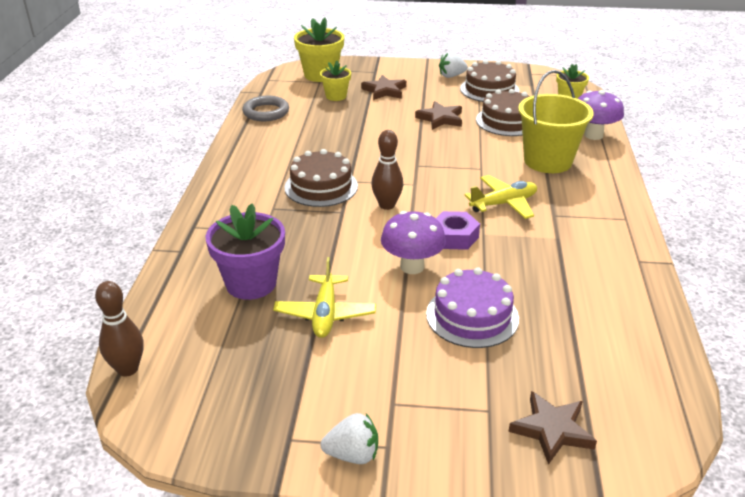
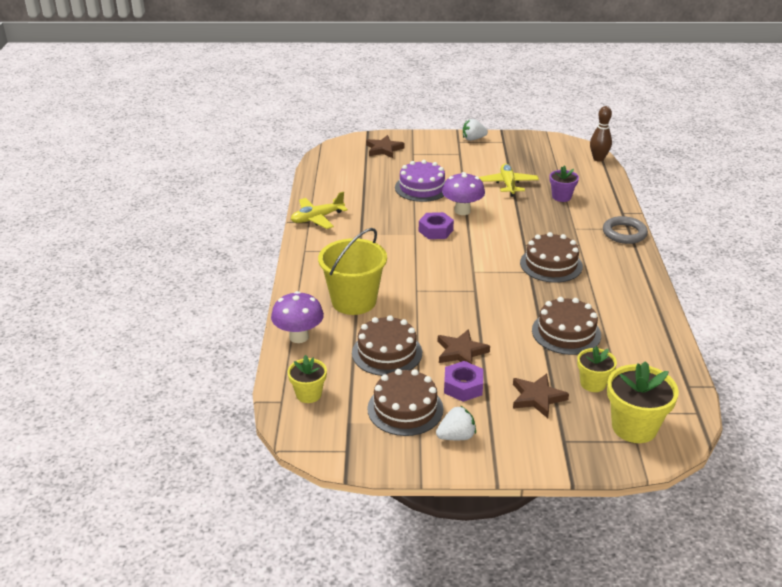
camera: 175 degrees right, 0 degrees up
purple flower pot [206,204,285,300] -> purple flower pot [549,166,579,202], size x0.60
grey ring [242,96,289,121] -> grey ring moved to [603,216,648,244]
brown bowling pin [371,130,403,210] -> none
yellow plane [464,175,537,219] -> yellow plane moved to [291,192,348,229]
none -> purple nut [444,361,483,402]
none -> brown cake [532,297,601,355]

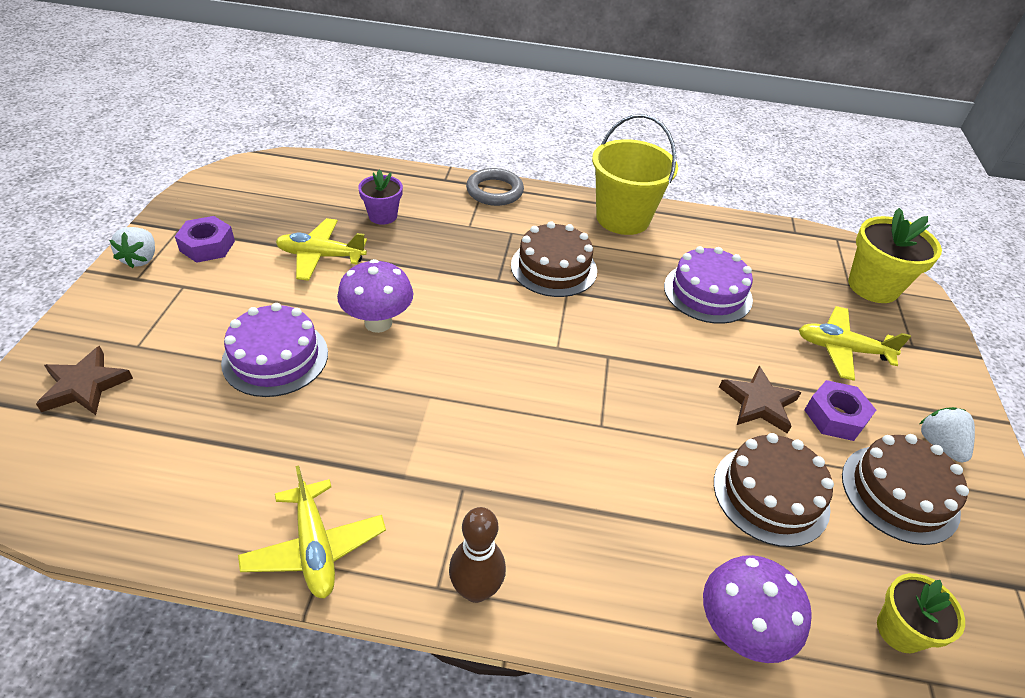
camera: 85 degrees left, 10 degrees up
yellow bucket [318,228,387,315] -> yellow bucket moved to [592,114,678,235]
purple nut [419,212,454,239] -> purple nut moved to [175,216,235,263]
brown star [513,373,569,418] -> yellow plane [799,306,911,381]
brown cake [532,297,601,355] -> purple cake [664,246,753,324]
yellow flower pot [577,346,617,392] -> none
brown bowling pin [590,106,612,162] -> brown bowling pin moved to [449,507,506,603]

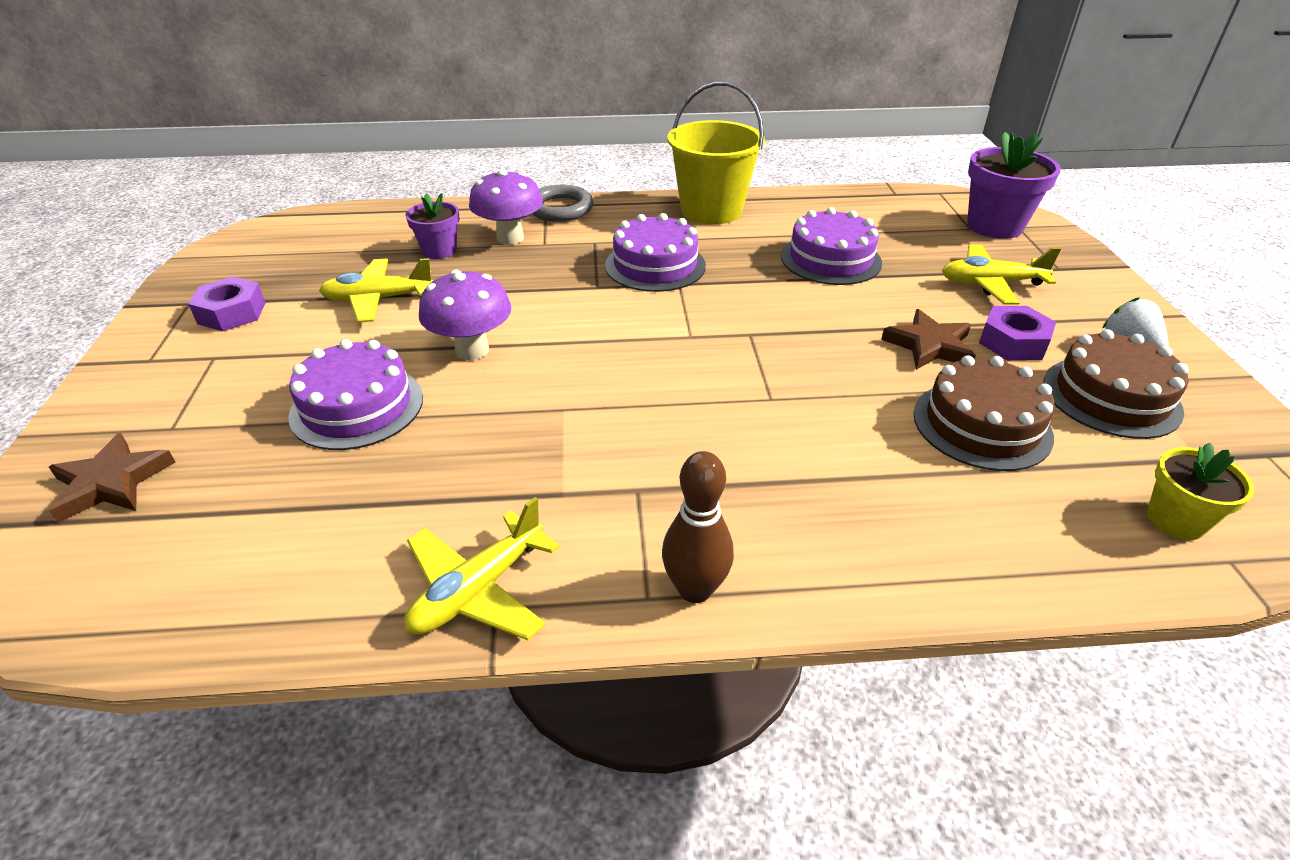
camera: 10 degrees left, 5 degrees down
white strawberry [109,227,155,268] -> none
yellow plane [238,466,386,599] -> yellow plane turned 75 degrees clockwise [404,497,560,640]
brown cake [511,221,597,297] -> purple cake [605,213,706,292]
purple mushroom [703,555,812,663] -> purple mushroom moved to [469,169,543,245]
yellow flower pot [848,208,942,303] -> purple flower pot [967,132,1061,239]

